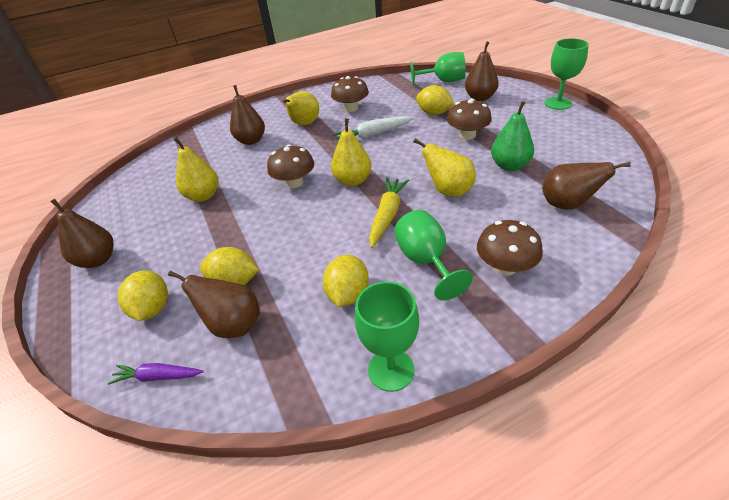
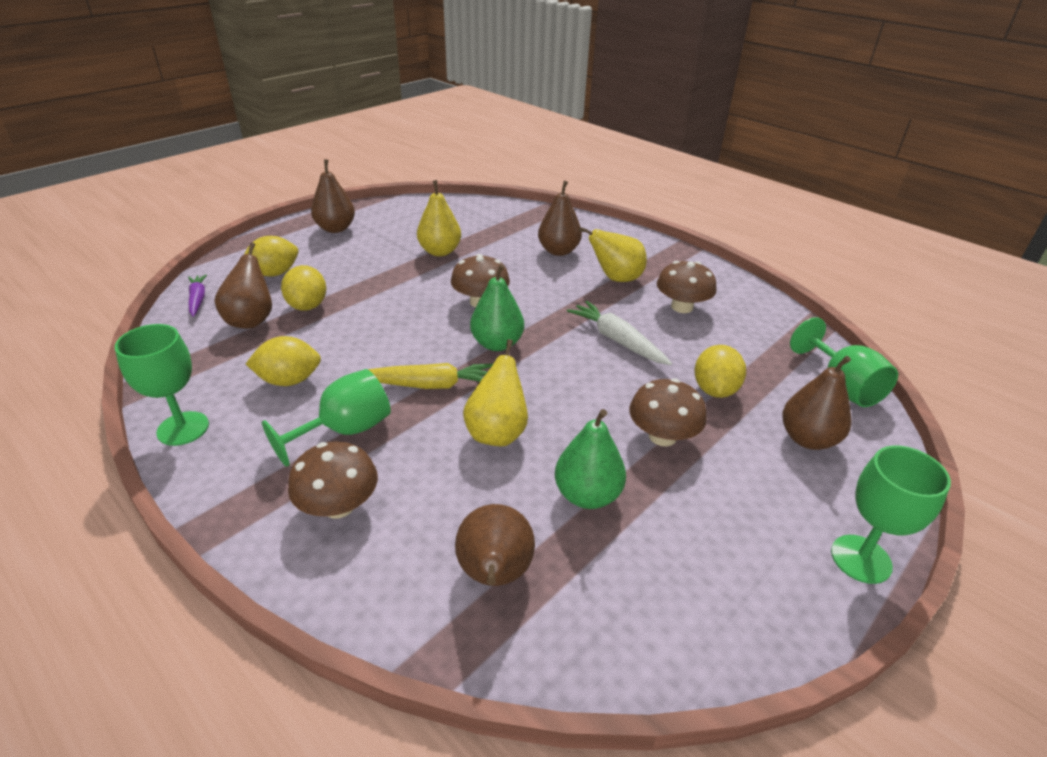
camera: 65 degrees right, 5 degrees down
yellow pear [331,119,371,186] -> green pear [470,264,524,351]

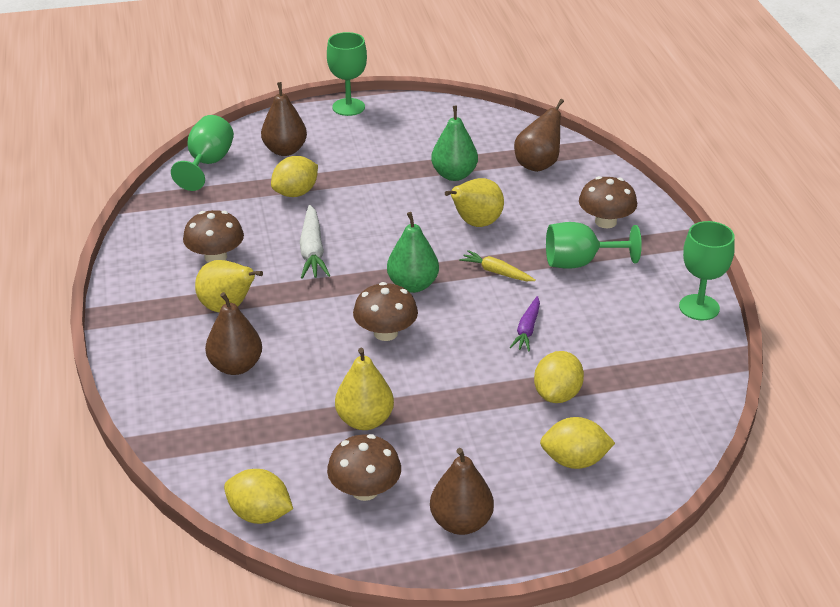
camera: 145 degrees left, 0 degrees up
purple carrot [188,274,207,317] -> purple carrot moved to [510,296,540,351]
brown pear [214,242,272,328] -> none
yellow lemon [246,336,321,386] -> yellow lemon moved to [224,469,293,524]
yellow carrot [368,363,493,389] -> yellow carrot [459,250,536,281], size x0.65
brown mushroom [629,378,707,446] -> brown mushroom moved to [327,434,401,501]

